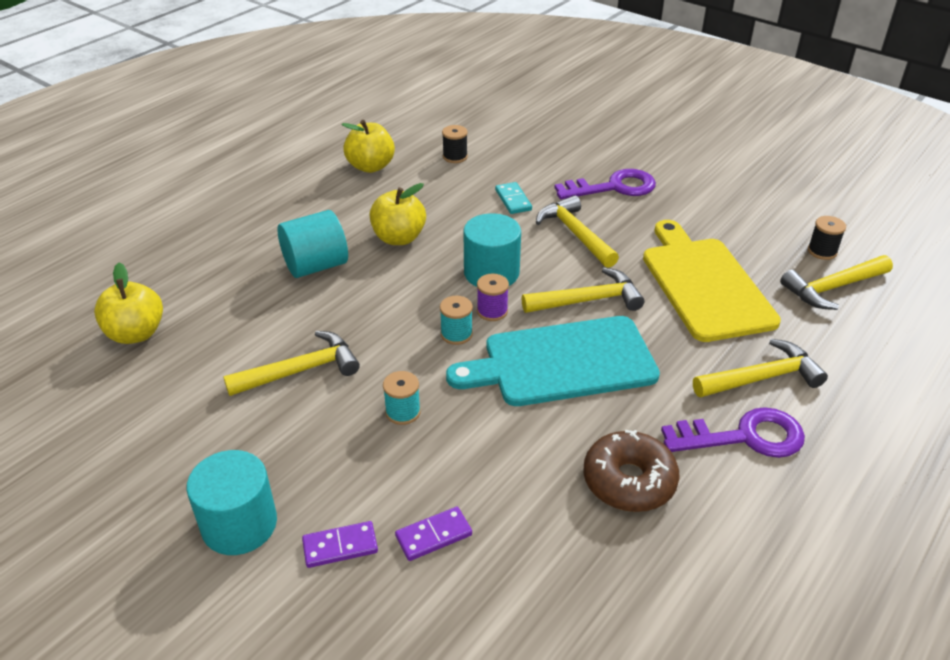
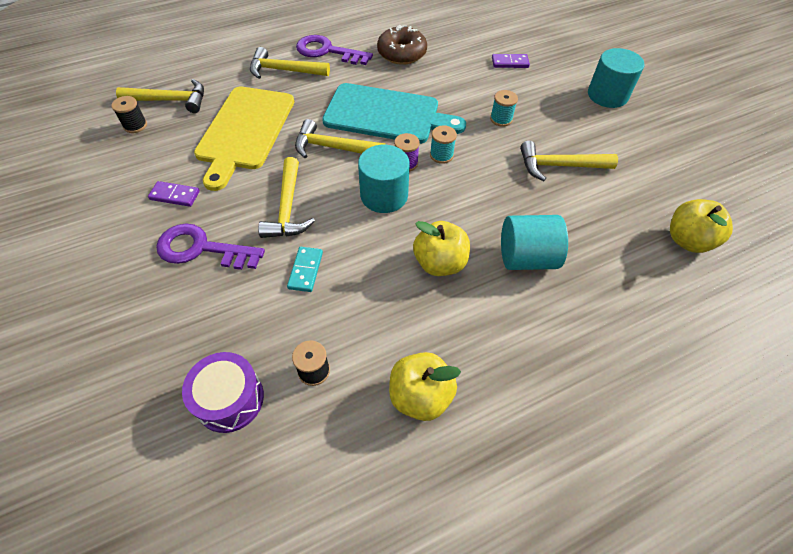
camera: 155 degrees left, 15 degrees up
purple domino [302,521,378,568] -> purple domino moved to [148,181,200,207]
none -> purple drum [182,352,264,433]

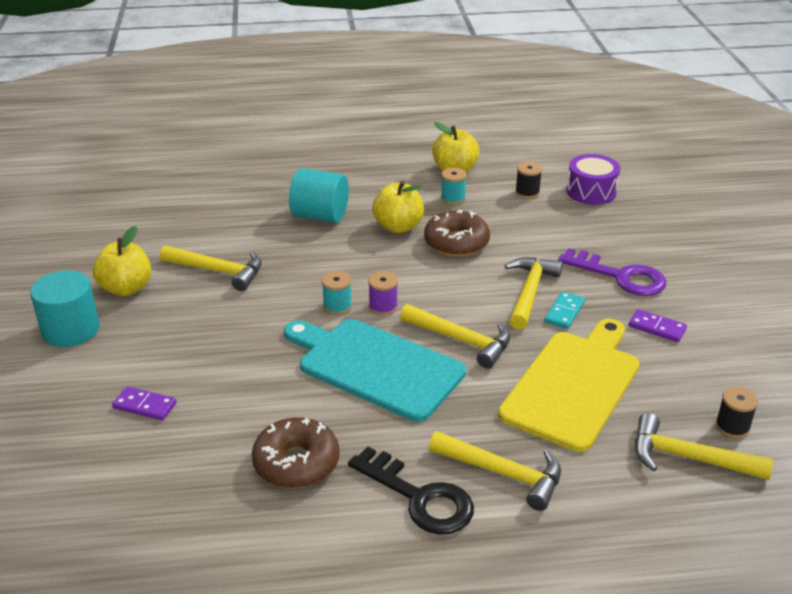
camera: 160 degrees left, 20 degrees down
turquoise domino [287,247,323,292] -> turquoise domino moved to [544,291,585,329]
purple key [296,35,373,65] -> black key [348,447,474,535]
turquoise cylinder [358,145,410,213] -> none
turquoise spool [490,90,518,127] -> turquoise spool moved to [441,168,467,205]
yellow apple [670,199,733,253] -> yellow apple moved to [93,226,151,296]
none -> brown donut [424,210,490,257]

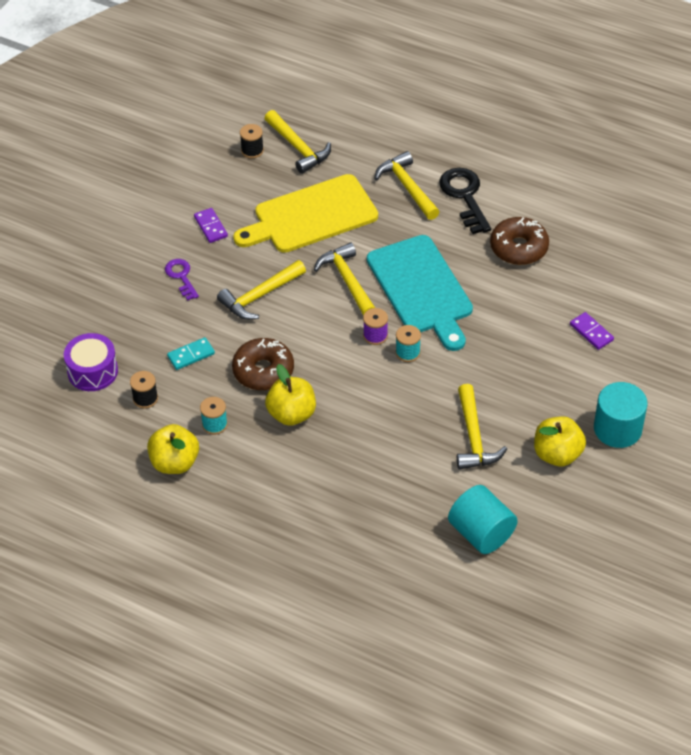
camera: 145 degrees left, 15 degrees up
yellow hammer [160,245,262,291] -> yellow hammer turned 150 degrees counterclockwise [457,384,507,470]
turquoise cylinder [289,168,349,223] -> turquoise cylinder moved to [448,485,518,554]
turquoise domino [544,291,585,329] -> turquoise domino moved to [167,337,215,370]
purple key [558,248,667,296] -> purple key [165,259,199,300], size x0.60

